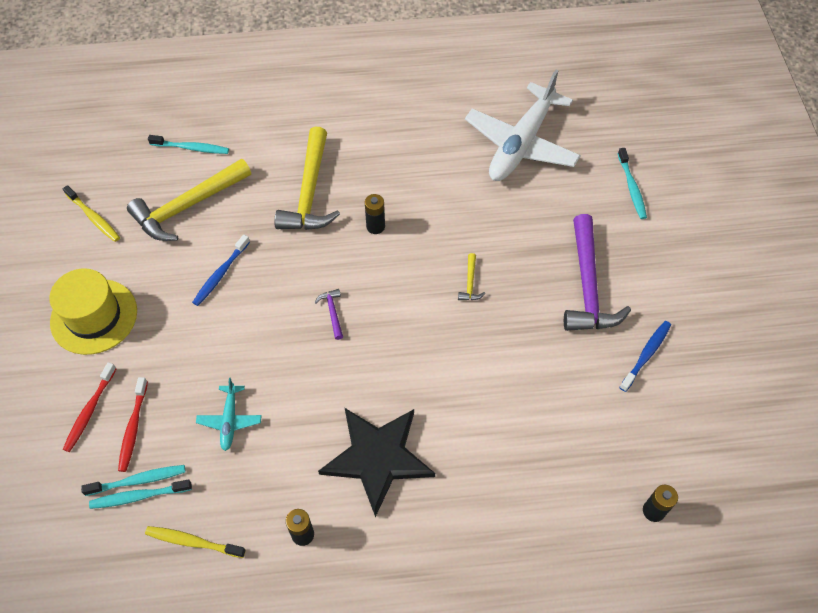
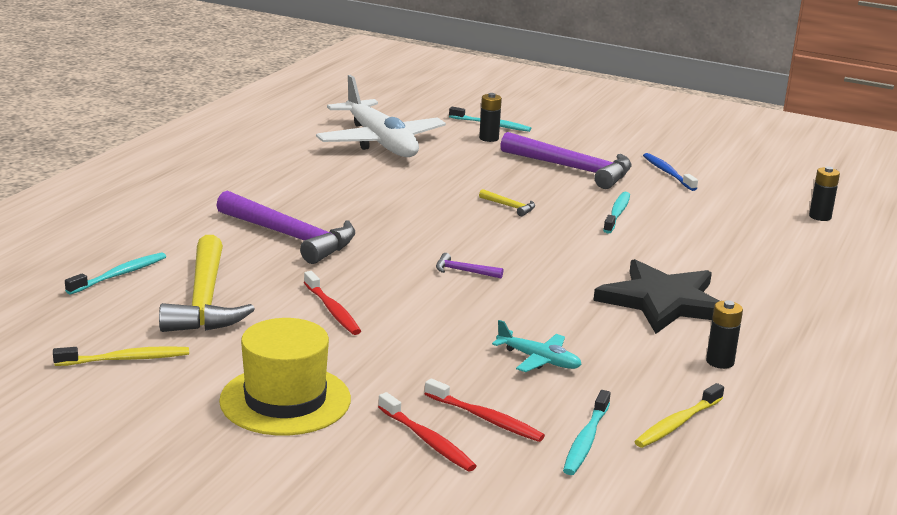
camera: 60 degrees left, 35 degrees down
turquoise toothbrush [81,465,186,496] -> turquoise toothbrush moved to [603,192,630,233]
blue toothbrush [192,234,250,306] -> red toothbrush [304,271,361,335]
yellow hammer [274,127,340,230] -> purple hammer [216,190,355,264]
black battery [365,194,385,234] -> black battery moved to [479,93,502,142]

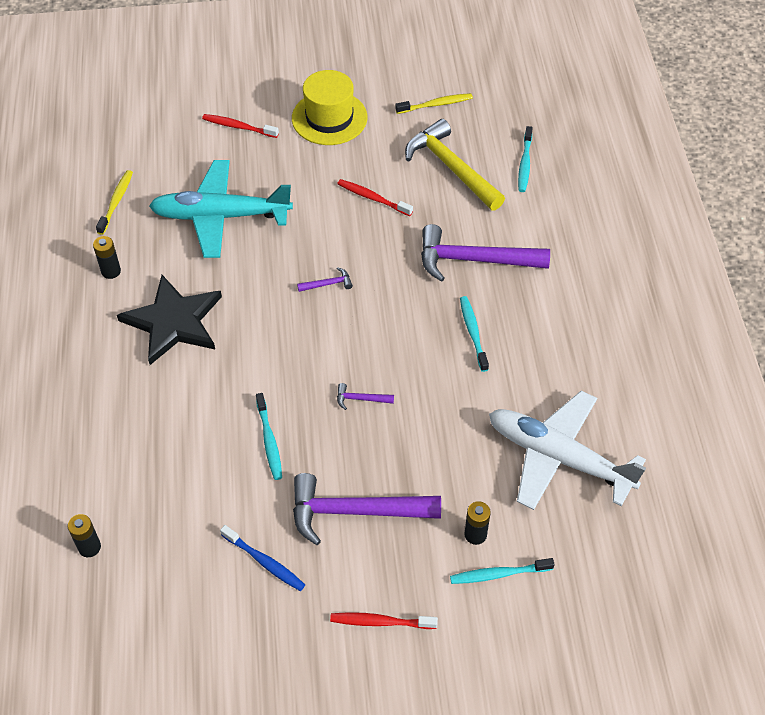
camera: 150 degrees right, 30 degrees up
yellow toothbrush [53,346,189,366] -> yellow toothbrush turned 150 degrees counterclockwise [395,93,473,114]
red toothbrush [425,378,545,442] -> red toothbrush moved to [330,612,438,629]
yellow hammer [479,189,535,216] -> purple hammer [337,383,394,410]
turquoise plane [492,320,582,372] -> turquoise plane [149,160,293,258], size x2.24
turquoise toothbrush [563,390,611,475] -> turquoise toothbrush moved to [460,296,489,372]

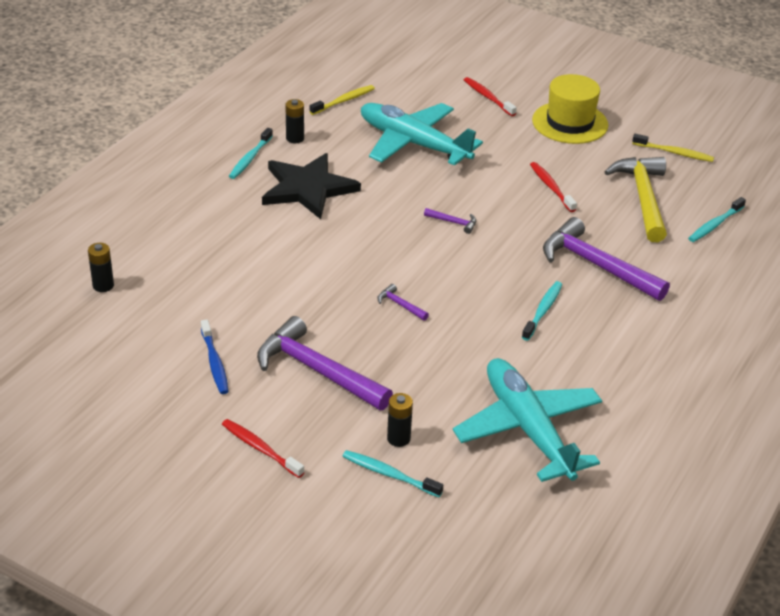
camera: 35 degrees right, 15 degrees down
turquoise toothbrush [256,393,282,480] -> turquoise toothbrush moved to [229,128,273,179]
white plane [489,391,646,510] -> turquoise plane [453,358,602,482]

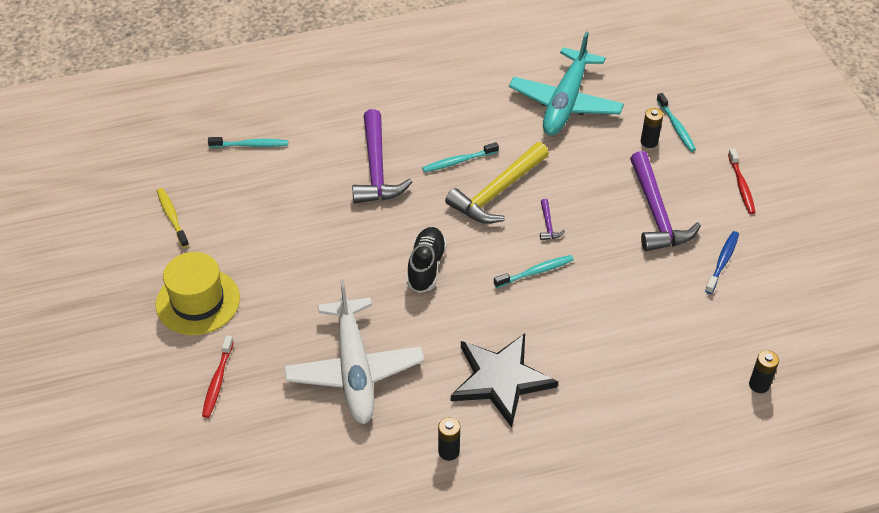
camera: 135 degrees left, 10 degrees up
turquoise toothbrush [229,128,273,179] -> turquoise toothbrush moved to [494,255,574,288]
yellow toothbrush [309,85,375,115] -> none
turquoise plane [361,103,483,166] -> white plane [284,279,424,424]
purple hammer [424,208,476,234] -> black shoe [407,227,447,293]
red toothbrush [530,162,577,212] -> none
yellow hammer [605,157,667,242] -> yellow hammer moved to [445,142,549,224]

